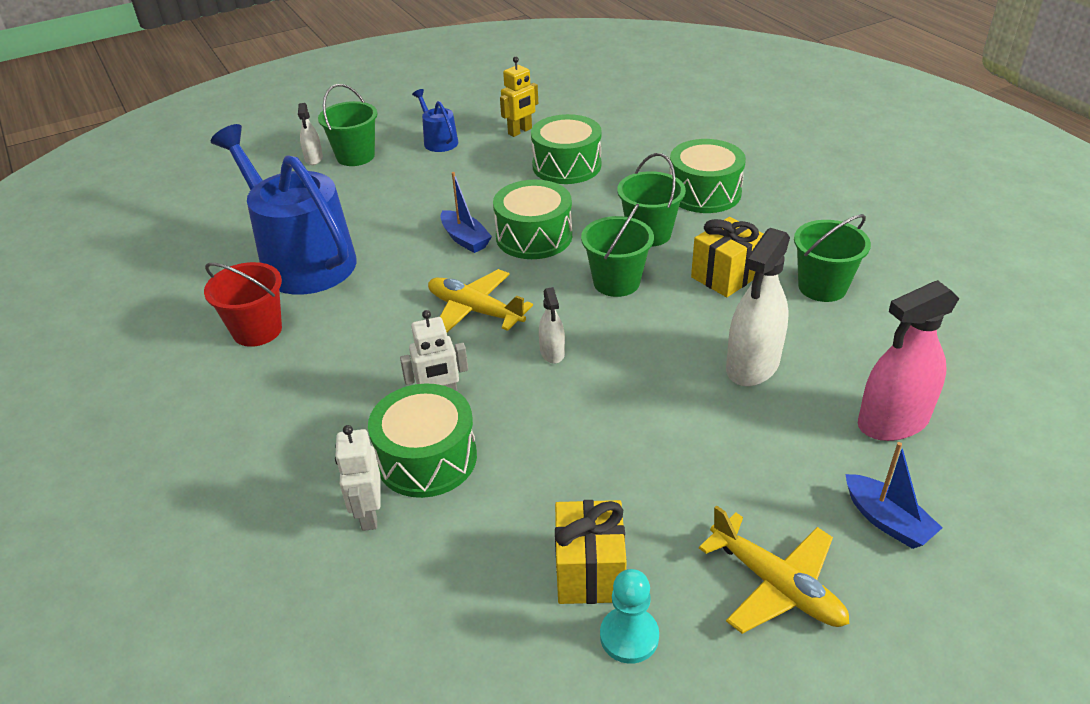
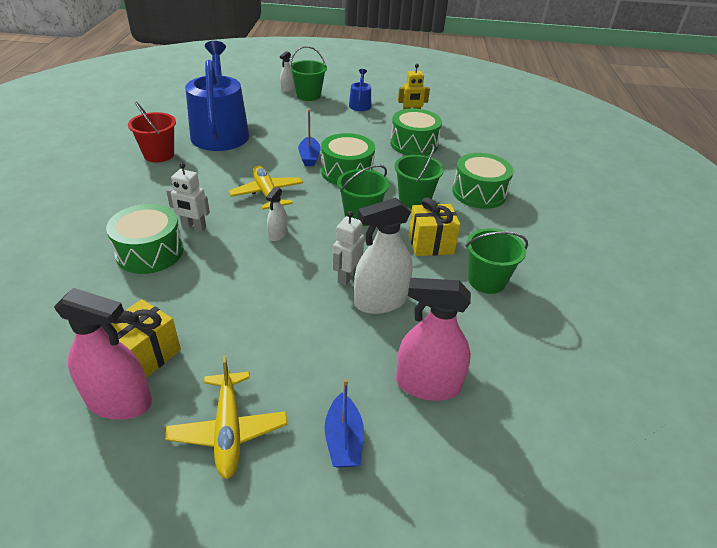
camera: 30 degrees right, 0 degrees up
white robot [335,425,381,531] -> white robot moved to [333,211,364,286]
turquoise pawn [600,569,659,664] -> pink spray bottle [54,288,152,420]

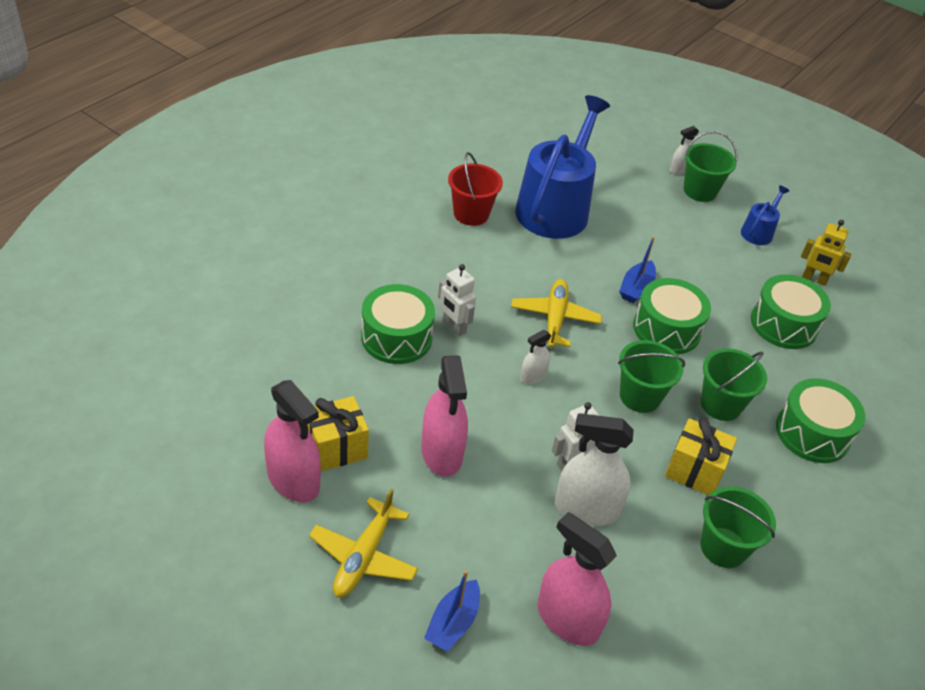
camera: 30 degrees right, 5 degrees up
none -> pink spray bottle [421,355,468,477]

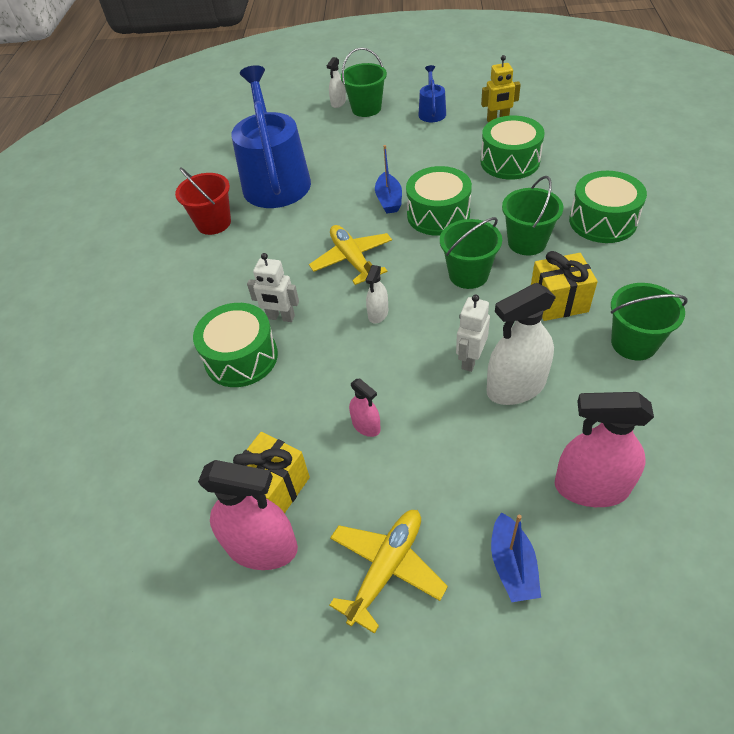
camera: 25 degrees left, 5 degrees up
yellow plane [309,488,418,597] -> yellow plane turned 135 degrees counterclockwise [329,510,448,634]
pink spray bottle [421,355,468,477] -> pink spray bottle [349,378,381,437], size x0.51

